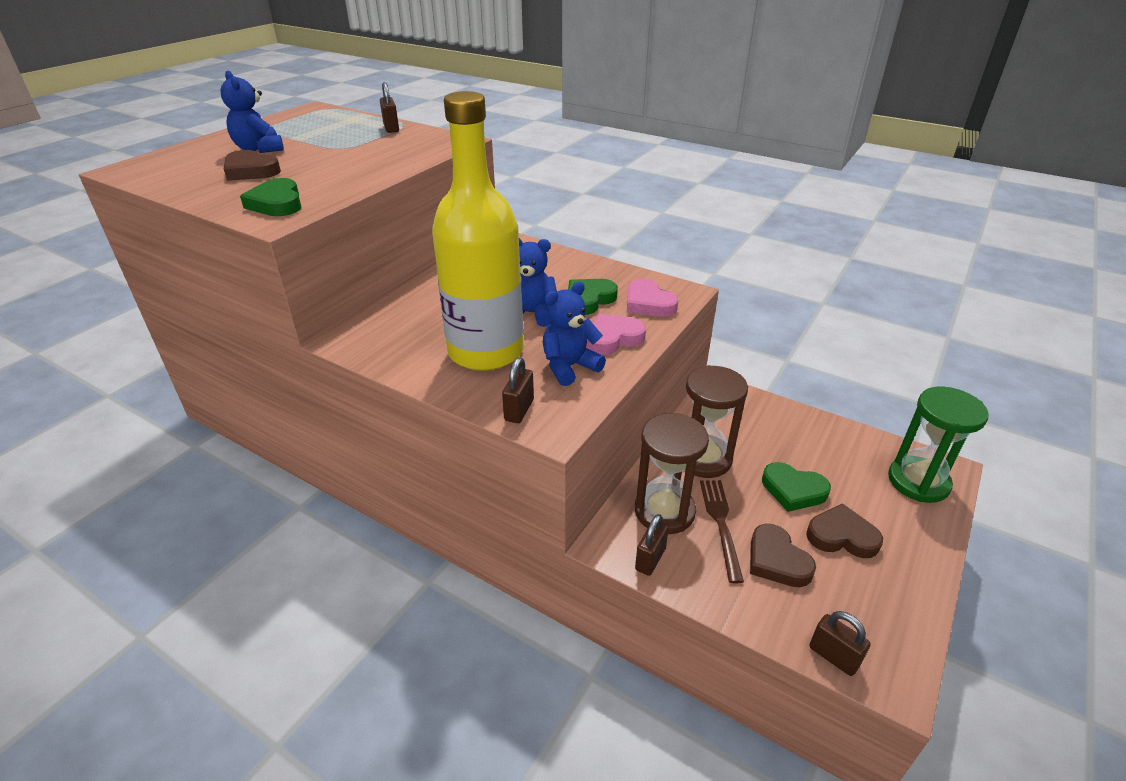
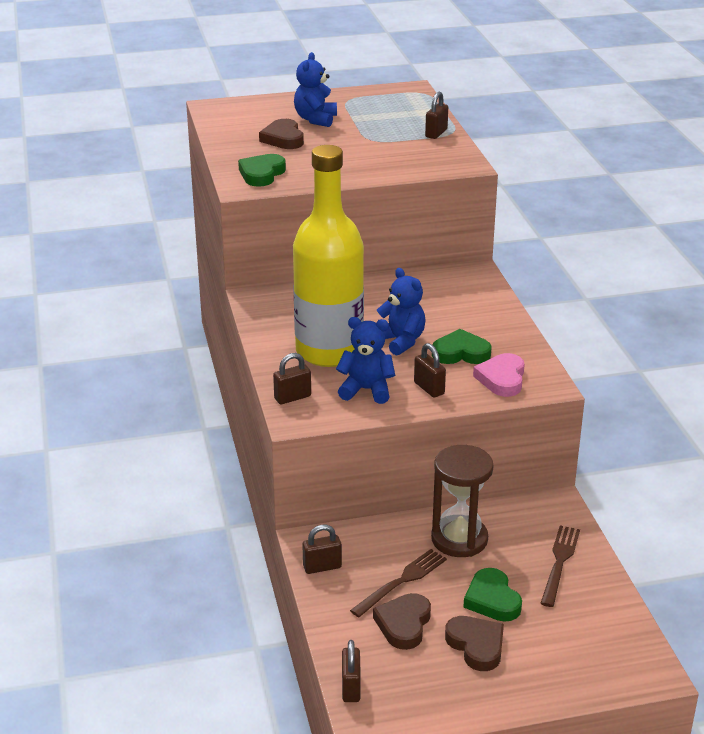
camera: 45 degrees right, 5 degrees down
pink heart [586,314,646,355] -> brown padlock [414,343,446,398]
brown hourglass [635,413,709,534] -> none
green hourglass [888,387,989,503] -> none
none -> brown fork [540,525,580,607]

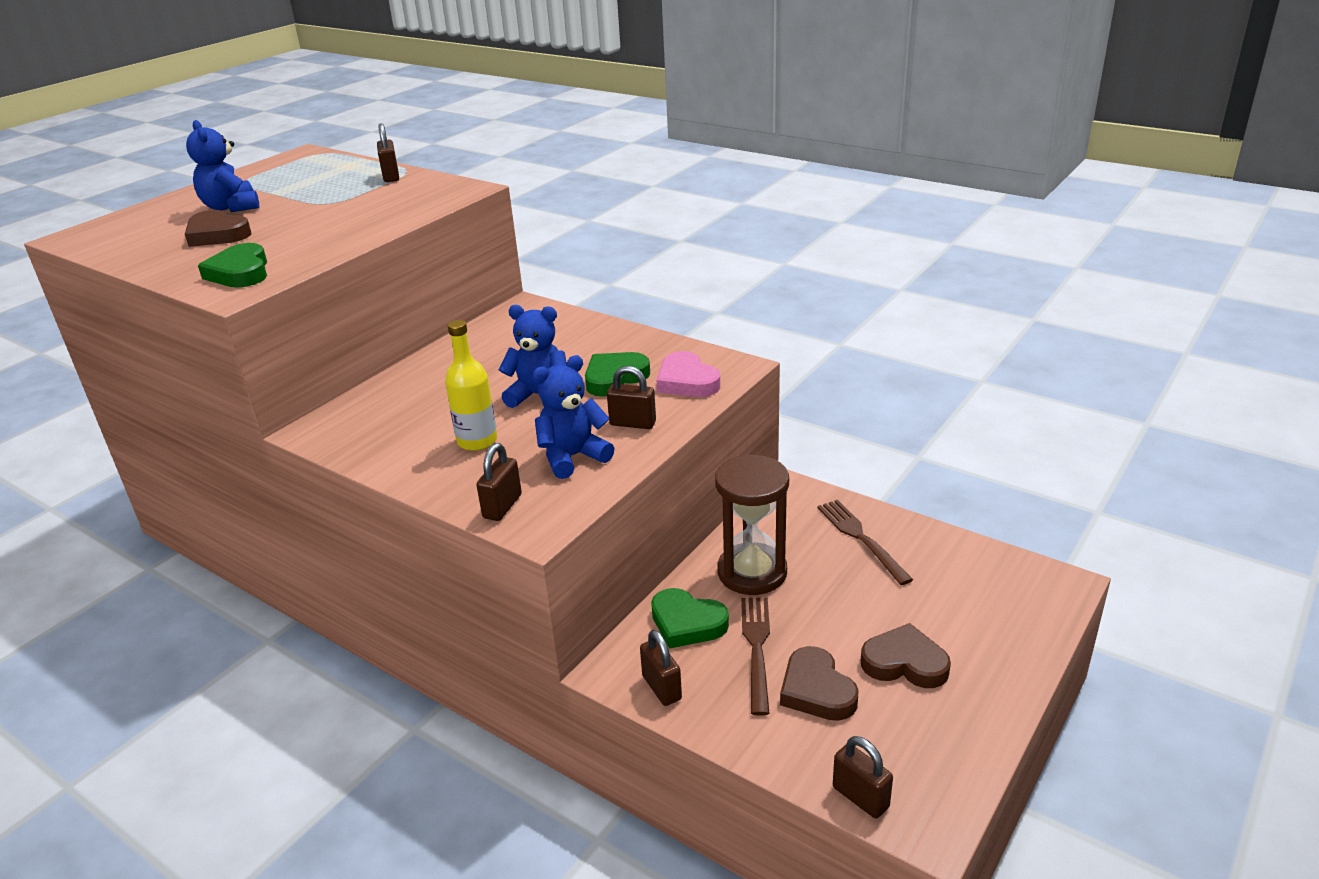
camera: 40 degrees left, 0 degrees up
yellow bottle [293,145,364,367] -> yellow bottle [445,320,497,451], size x0.45
brown padlock [302,525,342,574] -> brown padlock turned 60 degrees counterclockwise [640,630,682,706]
green heart [463,568,522,622] -> green heart moved to [651,588,729,649]

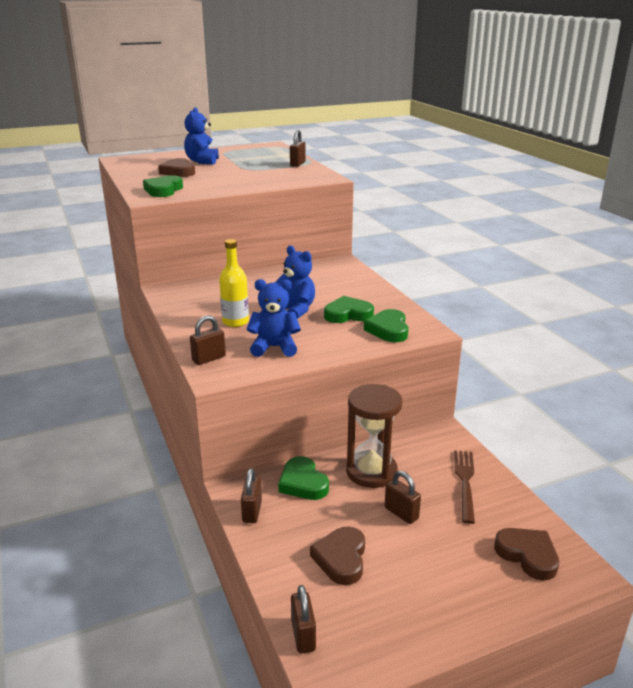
camera: 30 degrees right, 5 degrees down
brown padlock [607,366,656,429] -> brown padlock moved to [385,471,421,524]
pink heart [656,351,720,397] -> green heart [364,309,408,342]
brown fork [741,598,770,716] -> none
brown heart [861,623,951,688] -> brown heart moved to [494,528,559,581]

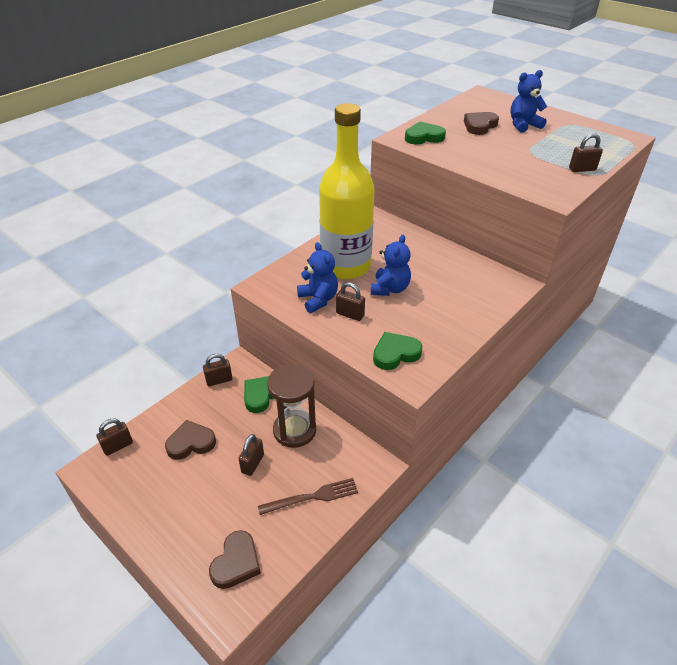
camera: 65 degrees right, 15 degrees up
brown padlock [190,315,226,365] -> brown padlock moved to [336,282,365,321]
yellow bottle [219,239,249,327] -> yellow bottle [319,103,375,280], size x2.21
green heart [324,296,374,323] -> none

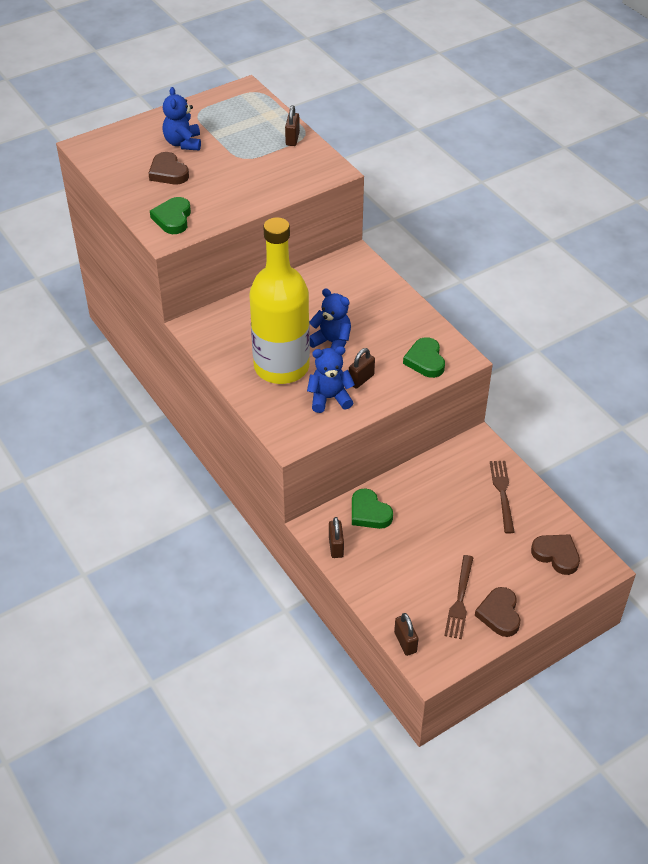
camera: 75 degrees left, 5 degrees up
brown heart [165,420,216,460] -> brown heart moved to [475,587,520,637]
brown padlock [239,434,264,476] -> none
brown hourglass [267,364,316,448] -> none
none -> brown fork [444,555,474,639]

